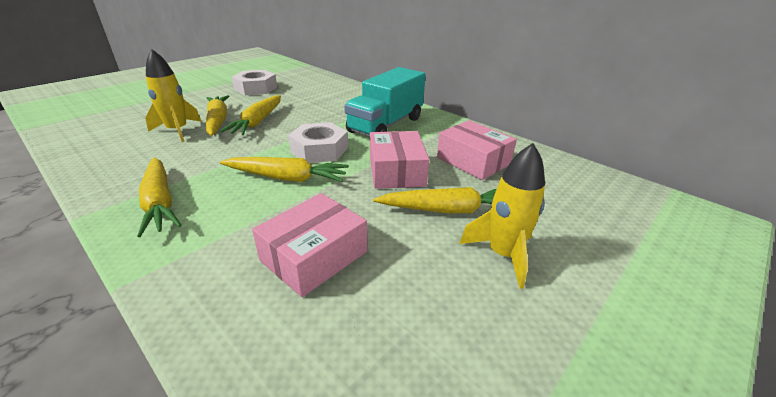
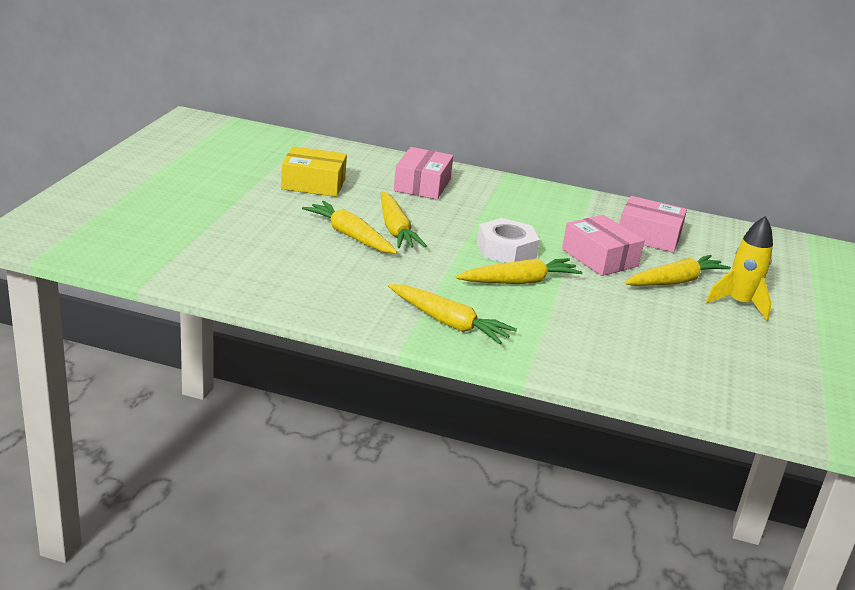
camera: 30 degrees left, 5 degrees down
yellow rocket [145,49,202,142] -> none
white nut [232,70,277,95] -> yellow box [281,146,347,197]
pink box [252,193,367,297] -> pink box moved to [394,147,453,200]
turquoise truck [344,67,426,137] -> none

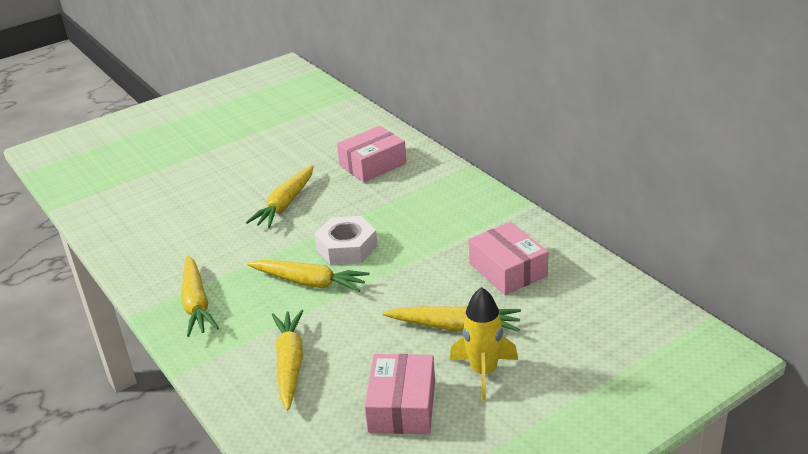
camera: 45 degrees right, 5 degrees up
yellow box [281,146,347,197] -> none
yellow carrot [302,201,397,254] -> yellow carrot moved to [272,310,303,410]
pink box [562,215,645,276] -> pink box moved to [364,354,435,434]

